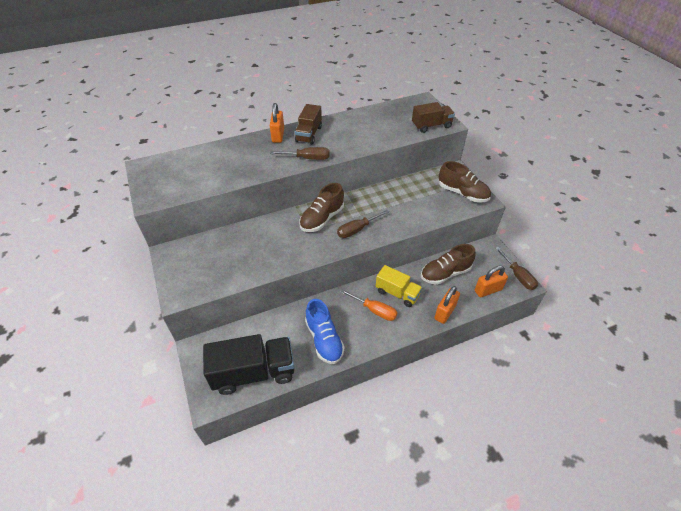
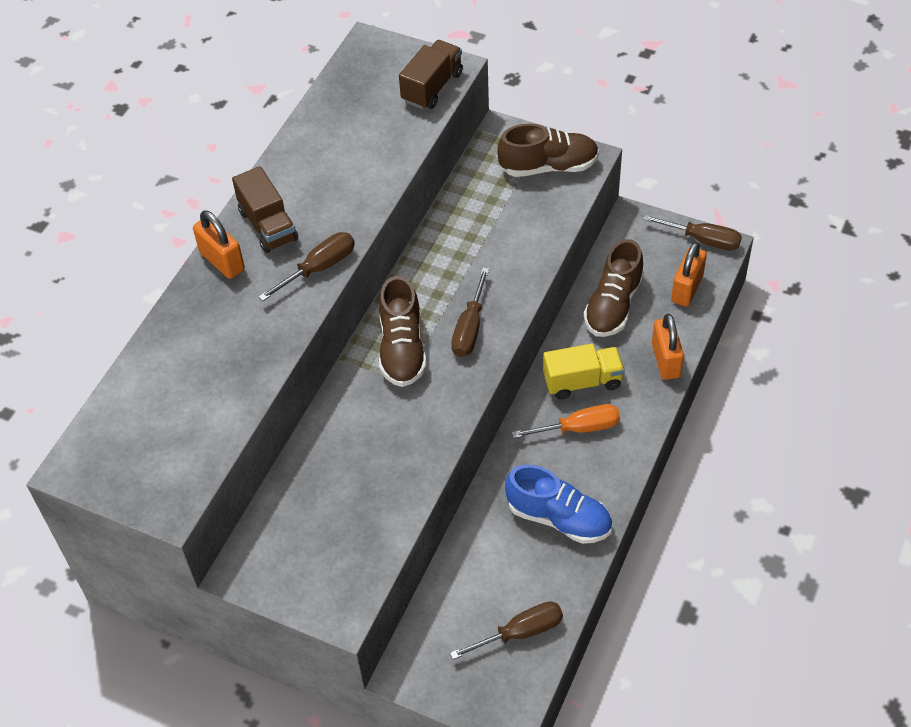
camera: 40 degrees left, 5 degrees up
black truck [203,334,294,395] -> brown screwdriver [450,601,563,660]

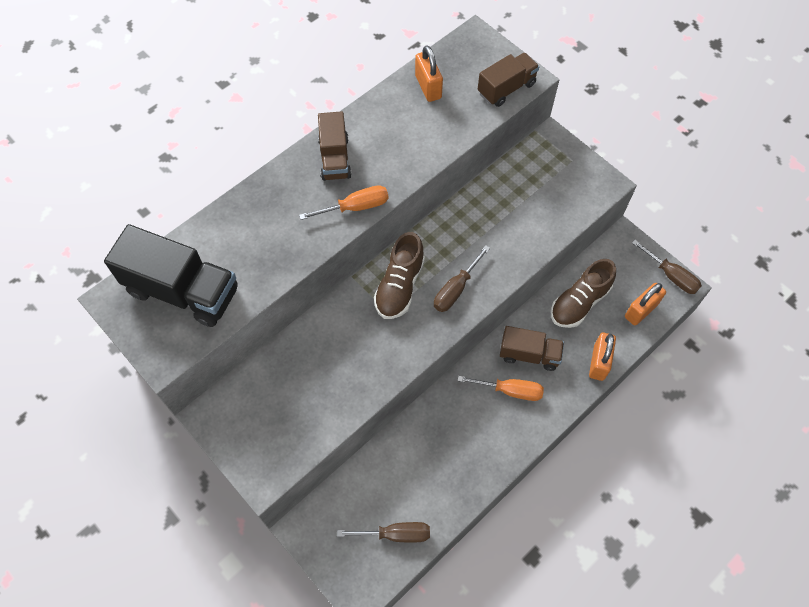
camera: 20 degrees right, 10 degrees up
orange padlock [193,210,245,279] -> orange padlock moved to [415,46,443,102]
brown screwdriver [258,232,355,301] -> orange screwdriver [299,185,389,220]
brown shoe [497,124,599,177] -> none
blue shoe [505,465,612,544] -> none
yellow truck [543,344,625,400] -> brown truck [500,326,564,371]
none -> black truck [104,224,238,327]

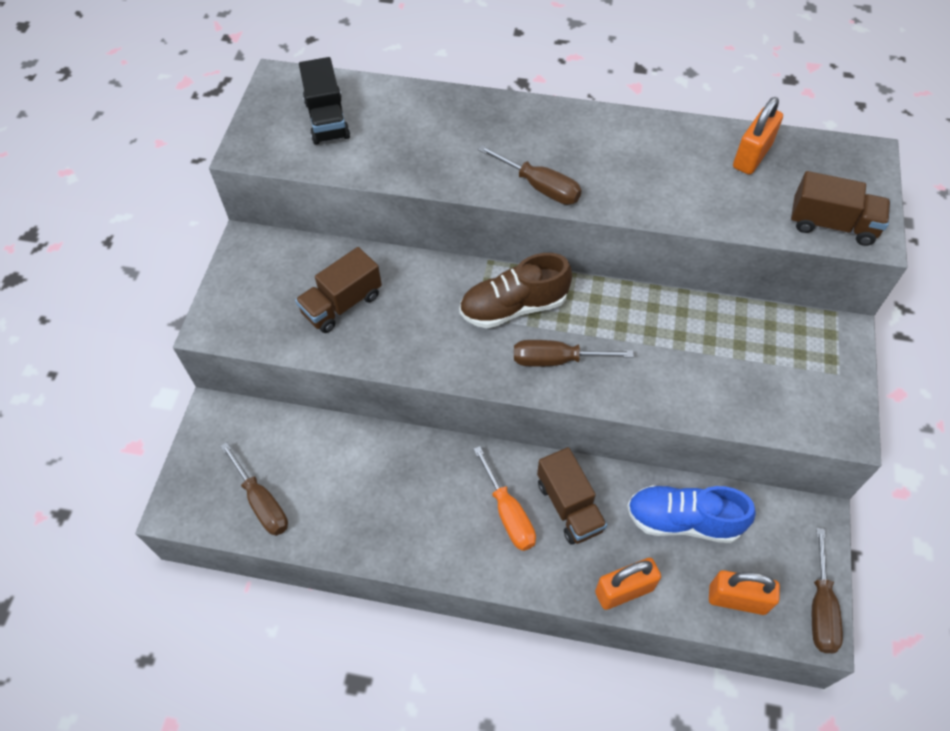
camera: 55 degrees right, 5 degrees down
black truck [104,224,238,327] -> black truck [299,57,350,145], size x0.60
orange screwdriver [299,185,389,220] -> brown screwdriver [478,145,582,205]
brown truck [318,111,352,181] -> brown truck moved to [295,247,382,333]
brown shoe [551,259,616,328] -> blue shoe [627,485,756,543]

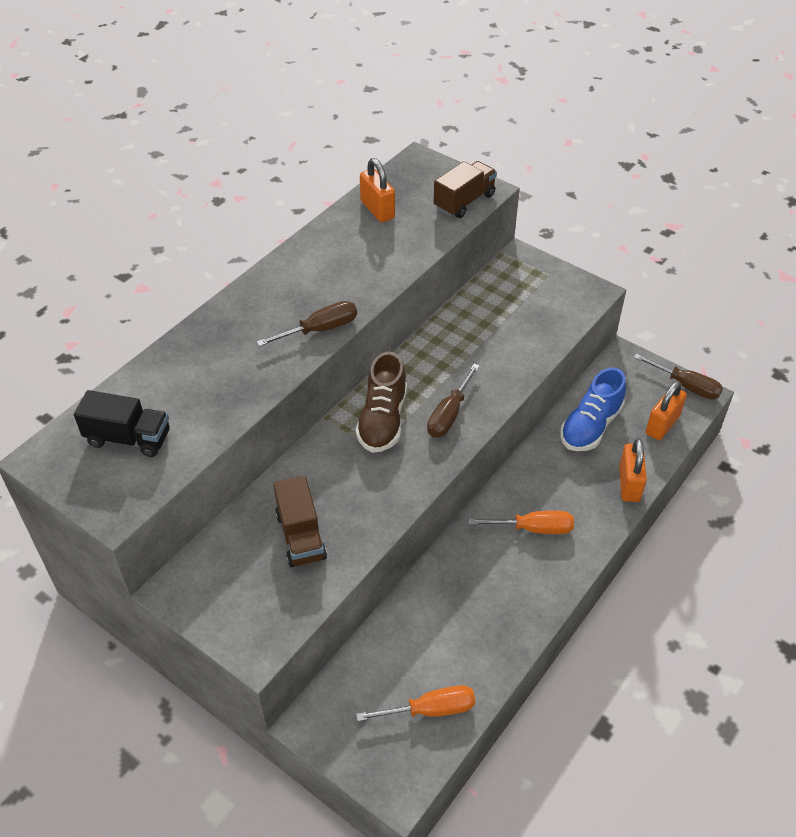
camera: 65 degrees left, 10 degrees down
brown screwdriver [220,442,288,536] -> orange screwdriver [356,685,475,721]
brown truck [537,447,607,545] -> none

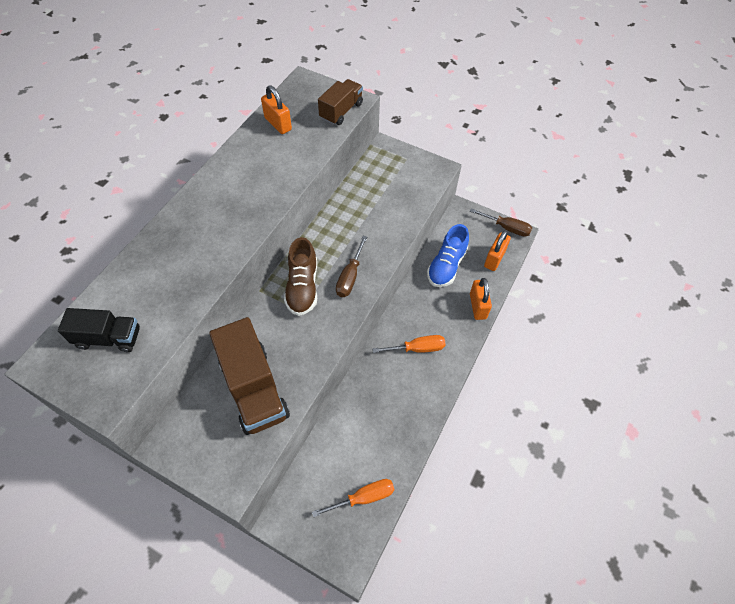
camera: 10 degrees left, 10 degrees up
brown screwdriver [257,301,357,347] -> none
brown truck [274,476,327,567] -> brown truck [209,317,290,435], size x1.66

